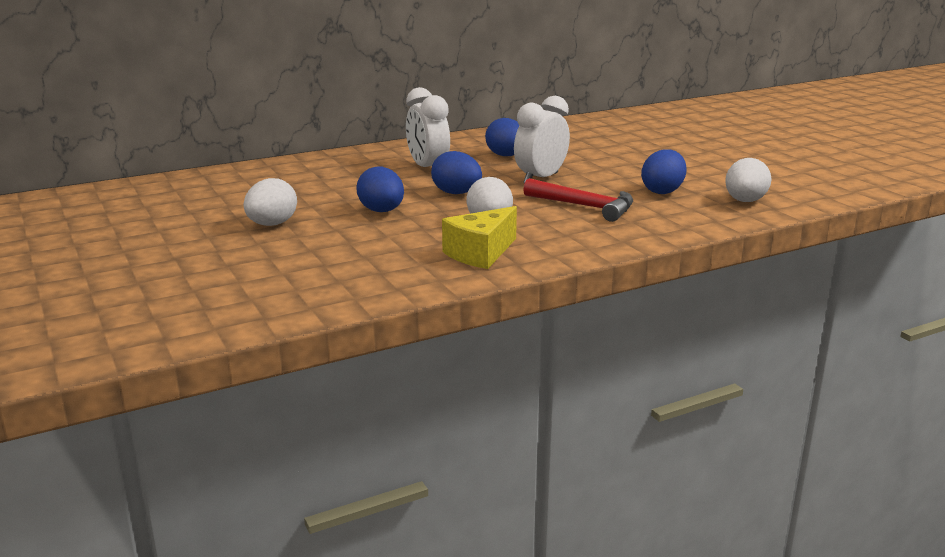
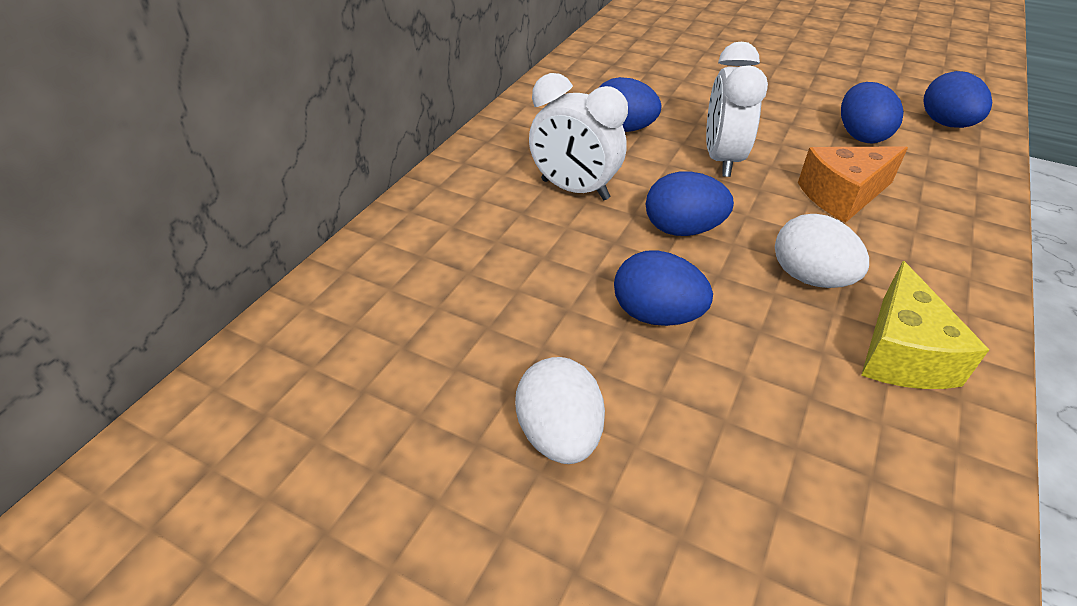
camera: 35 degrees left, 20 degrees up
red hammer [523,178,633,222] -> orange cheese [798,146,908,223]
white egg [725,158,771,202] -> blue egg [923,71,992,128]

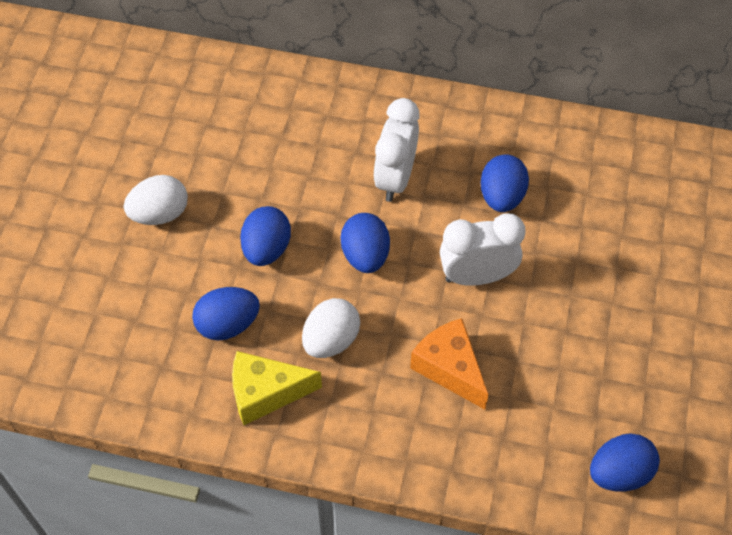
camera: 75 degrees right, 15 degrees up
blue egg [841,82,904,143] -> blue egg moved to [192,287,260,341]

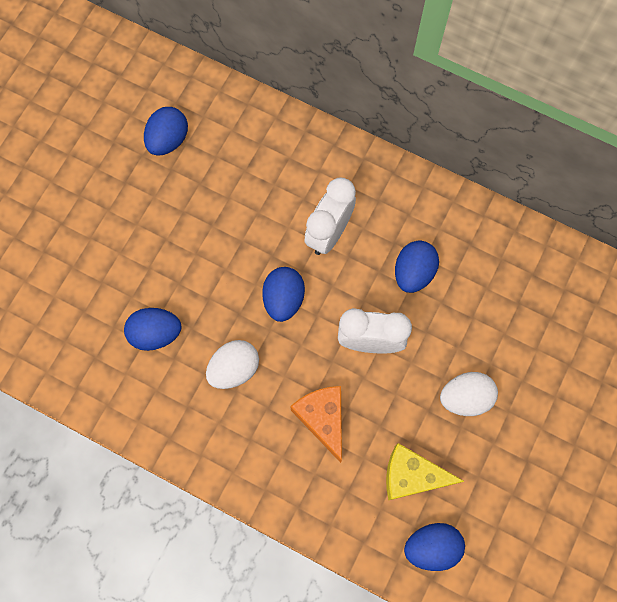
camera: 15 degrees right, 15 degrees up
white egg [124,175,188,225] -> white egg moved to [440,372,498,416]
yellow cheese [232,351,322,425] -> yellow cheese moved to [386,443,464,500]
blue egg [240,206,291,266] -> blue egg moved to [144,107,188,156]

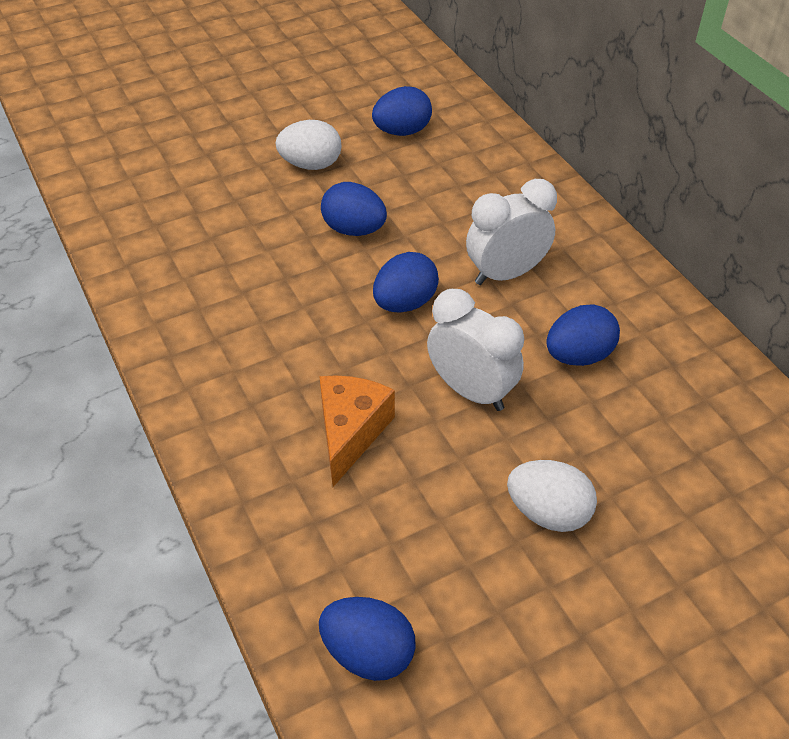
camera: 35 degrees right, 25 degrees down
blue egg [124,308,181,351] -> blue egg moved to [321,182,387,236]
white egg [206,340,259,389] -> white egg moved to [275,120,342,170]
yellow cheese [386,443,464,500] -> none

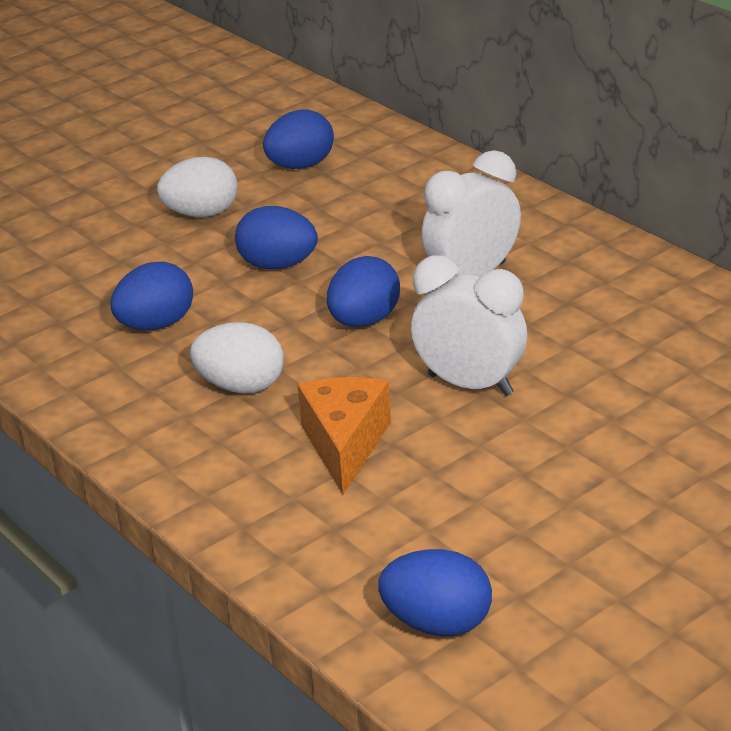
camera: 10 degrees left, 15 degrees down
white egg [507,460,597,532] -> white egg moved to [190,322,284,394]
blue egg [546,305,620,366] -> blue egg moved to [110,261,193,330]

